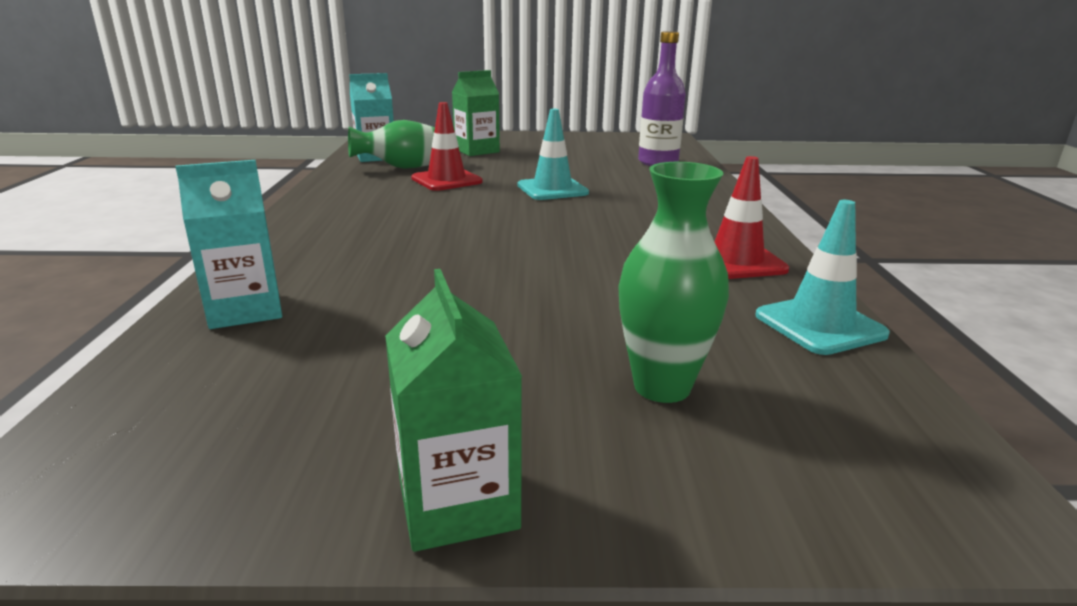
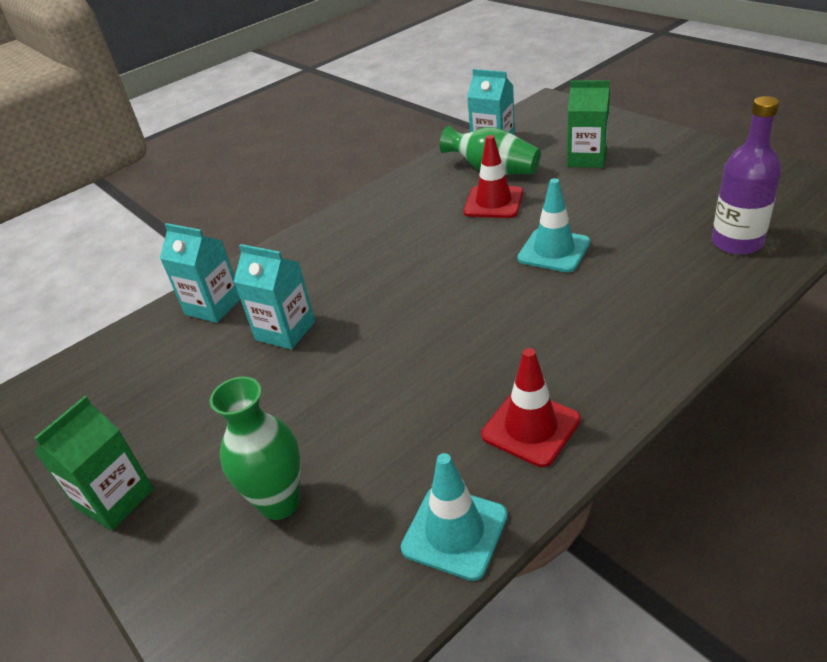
camera: 55 degrees right, 15 degrees up
none -> turquoise carton [234,244,315,349]

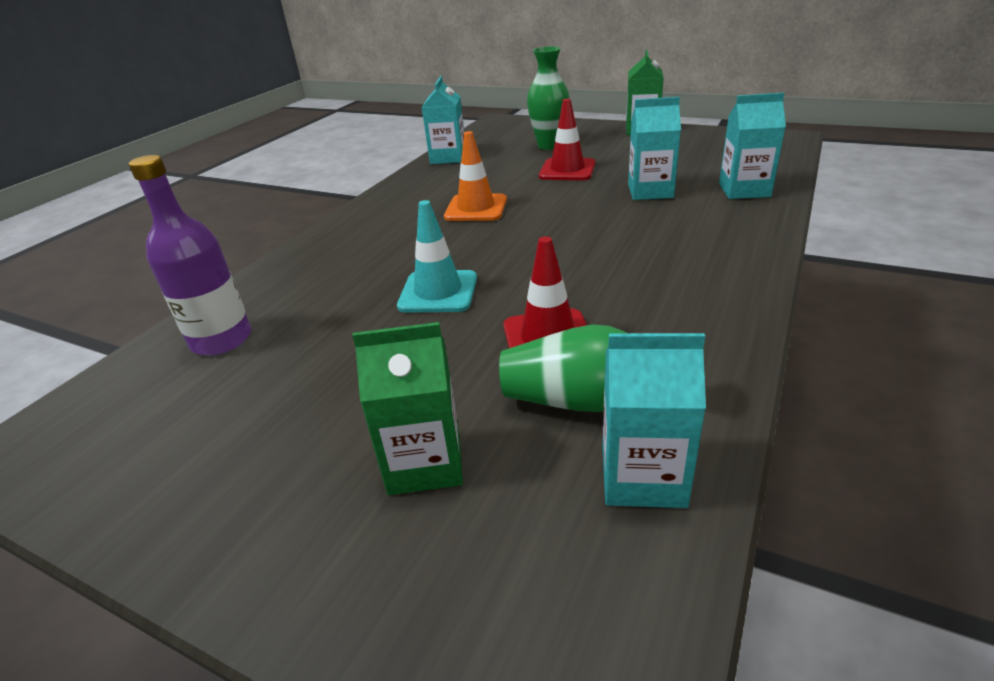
camera: 155 degrees right, 5 degrees down
turquoise traffic cone [401,453,508,581] -> turquoise carton [422,76,464,164]
red traffic cone [481,348,581,467] -> red traffic cone moved to [539,99,595,180]
none -> orange traffic cone [444,131,507,221]

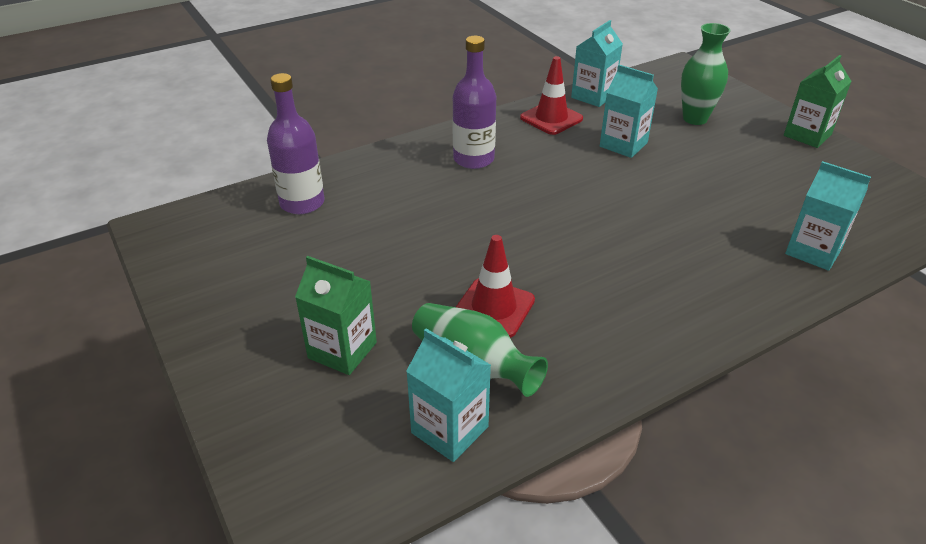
camera: 30 degrees right, 5 degrees up
turquoise traffic cone [397,200,477,312] -> none
orange traffic cone [444,131,507,221] -> none
red traffic cone [539,99,595,180] -> red traffic cone moved to [520,56,583,135]
turquoise carton [628,97,681,200] -> turquoise carton moved to [600,65,658,158]
none -> purple bottle [452,36,496,169]

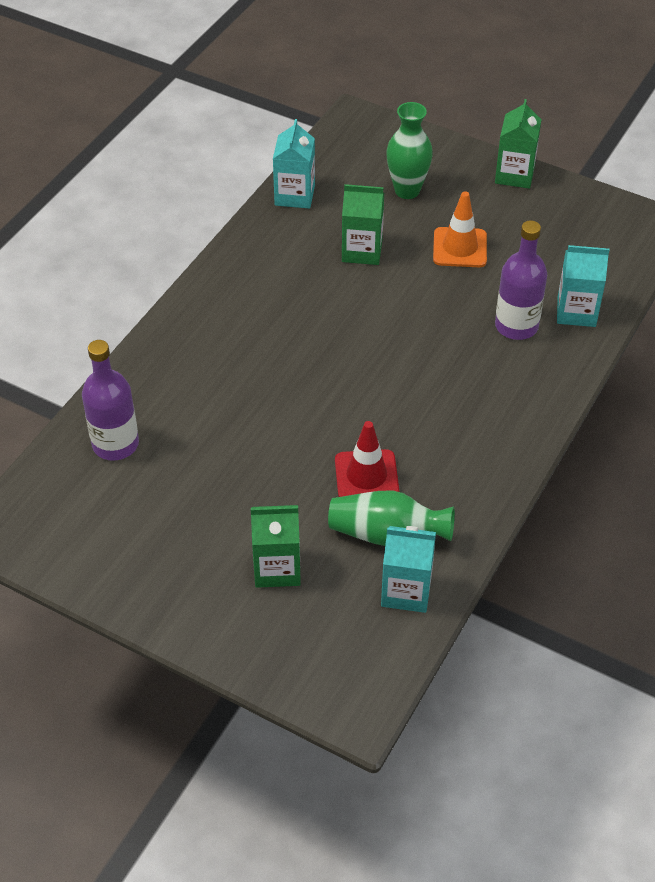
camera: 30 degrees left, 10 degrees up
purple bottle [452,36,496,169] -> purple bottle moved to [495,221,547,340]
red traffic cone [520,56,583,135] -> none
turquoise carton [600,65,658,158] -> green carton [342,184,384,265]
none -> orange traffic cone [433,191,487,267]

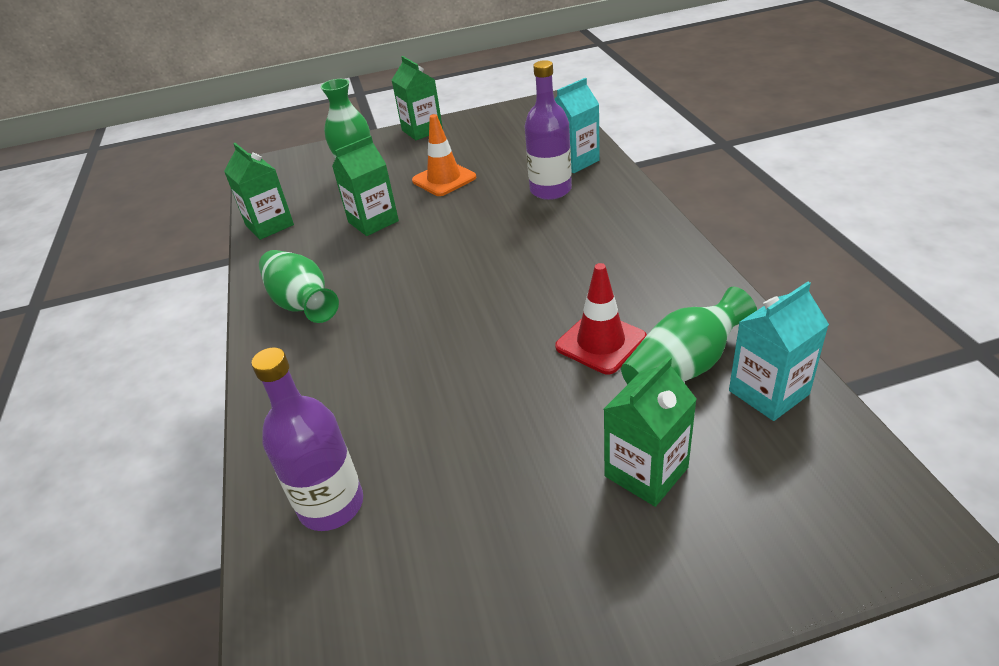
camera: 40 degrees left, 10 degrees down
turquoise carton [273,119,315,209] -> green carton [224,143,294,240]
none -> green vase [259,250,339,323]

